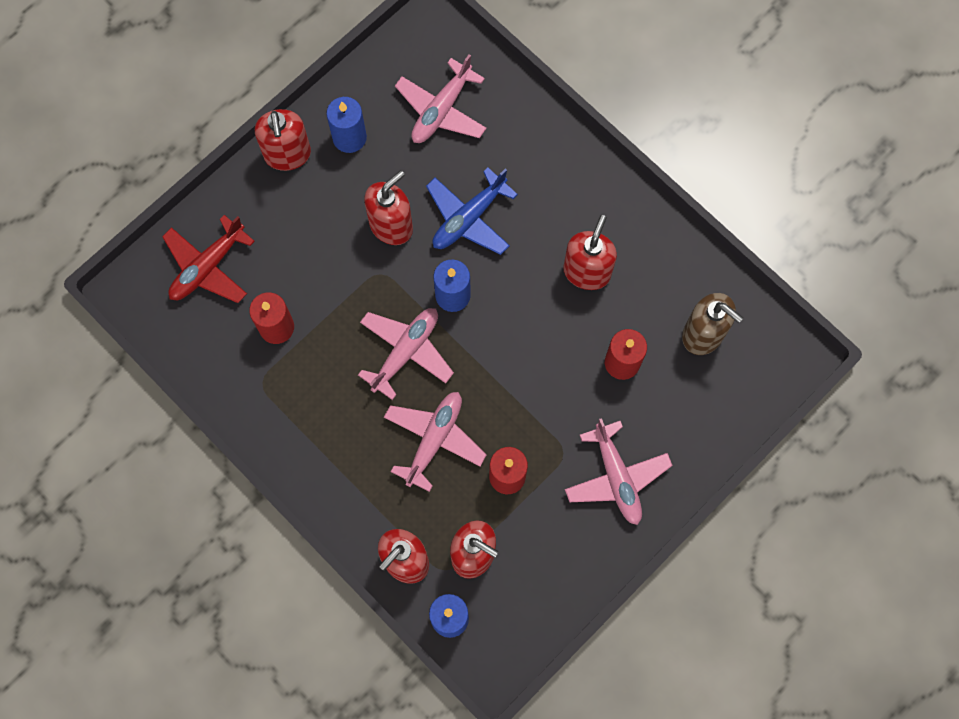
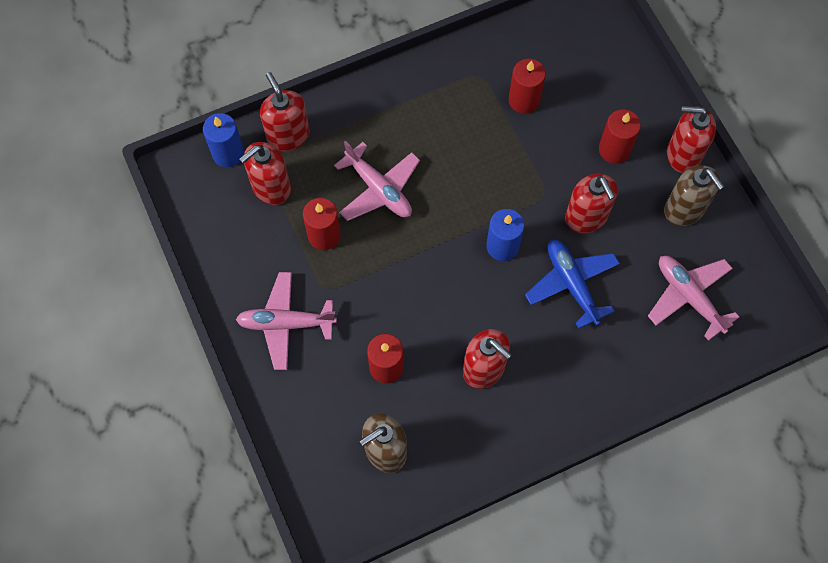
camera: 110 degrees right, 5 degrees down
red plane [162,215,255,303] -> none
blue candle [326,97,367,153] -> brown soap dispenser [664,165,725,226]
pink plane [358,308,454,400] -> none
none -> red candle [599,109,641,164]

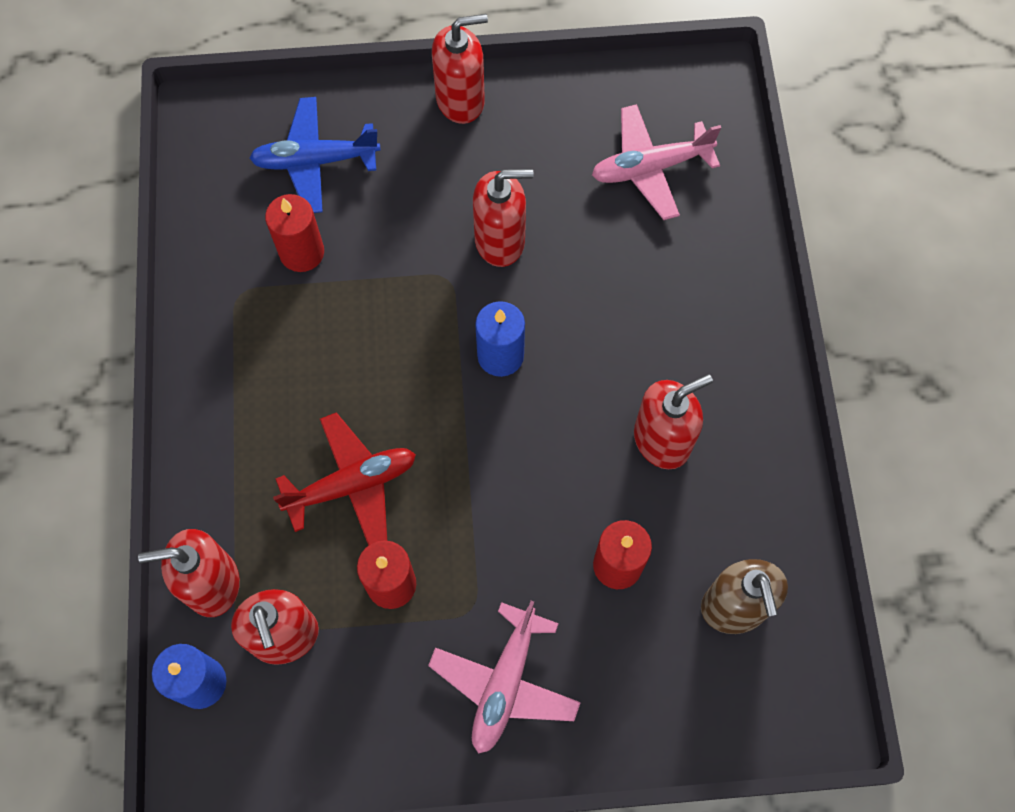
camera: 70 degrees left, 0 degrees up
pink plane [334,141,420,221] -> red plane [273,412,416,546]
blue plane [525,240,620,329] -> blue plane moved to [249,97,381,213]
red candle [599,109,641,164] -> none
brown soap dispenser [664,165,725,226] -> none
red soap dispenser [667,106,716,173] -> red soap dispenser turned 135 degrees counterclockwise [432,14,488,124]

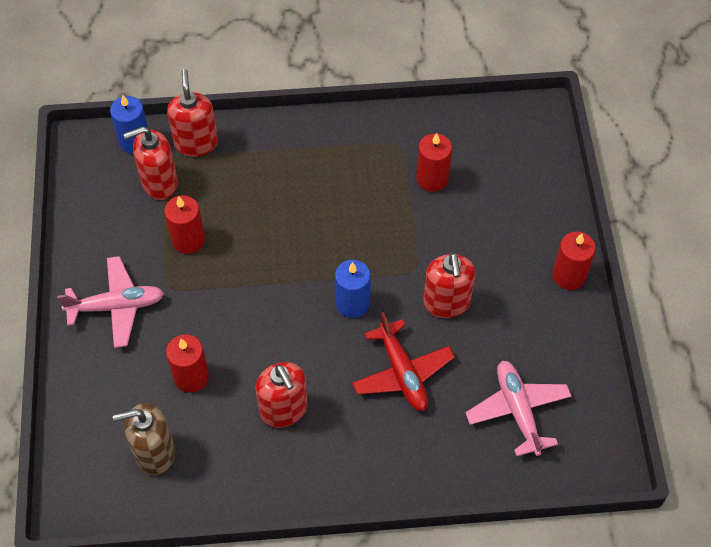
camera: 90 degrees right, 10 degrees down
blue plane [249,97,381,213] -> none
red plane [273,412,416,546] -> red plane moved to [352,312,455,411]
pink plane [428,601,581,754] -> pink plane turned 150 degrees clockwise [57,256,164,348]
red soap dispenser [432,14,488,124] -> red candle [553,232,596,290]

